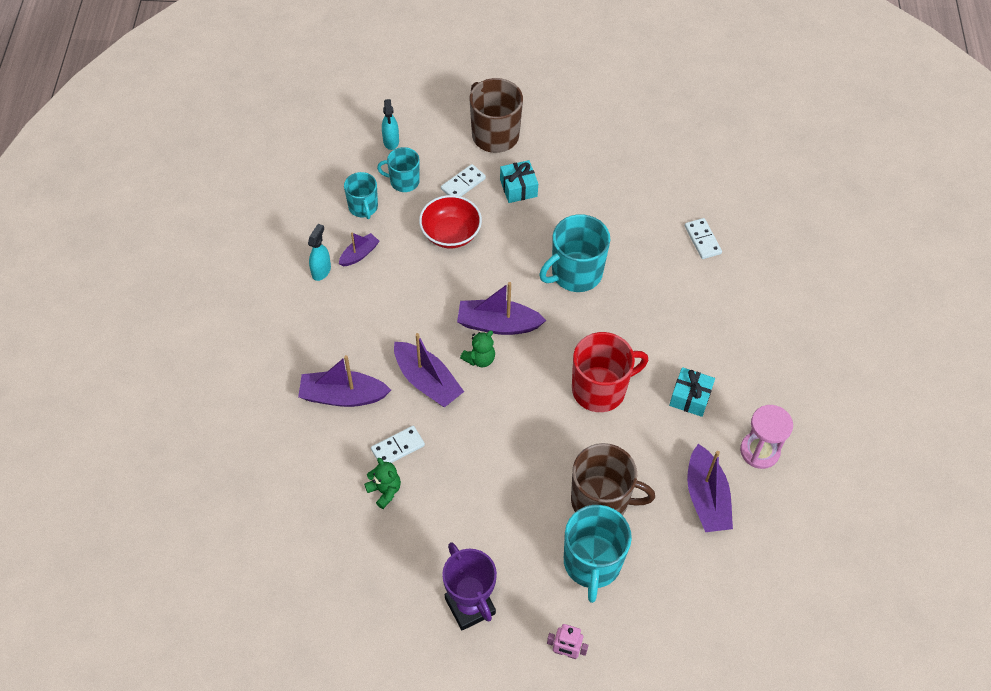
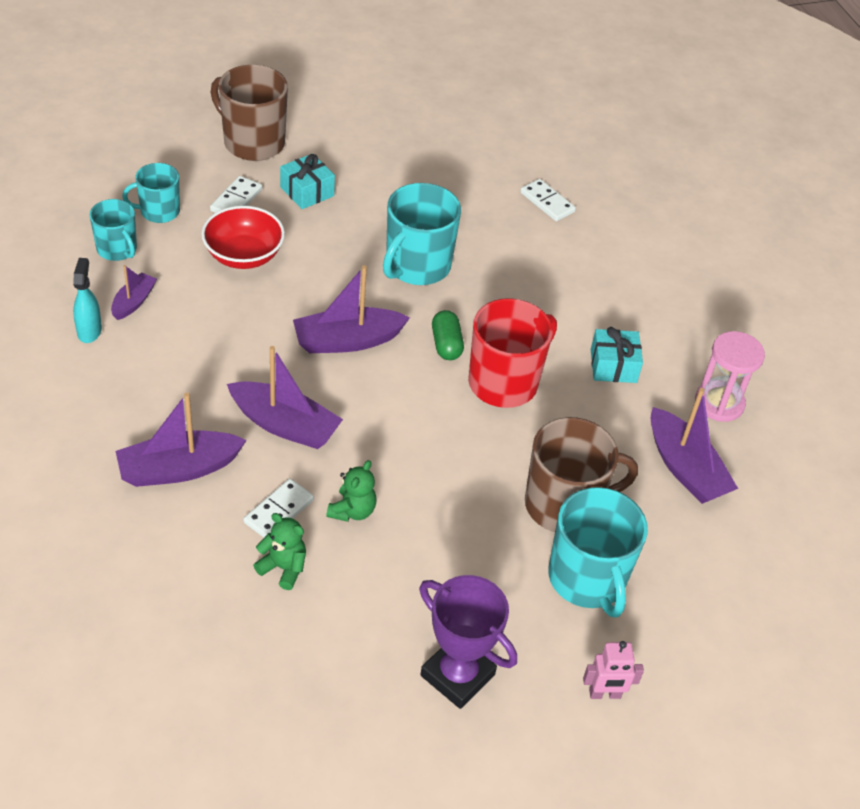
camera: 25 degrees left, 10 degrees down
turquoise spray bottle [382,99,399,150] -> none
green teddy bear [460,331,495,367] -> green teddy bear moved to [326,460,376,522]
none -> green capsule [432,310,464,360]

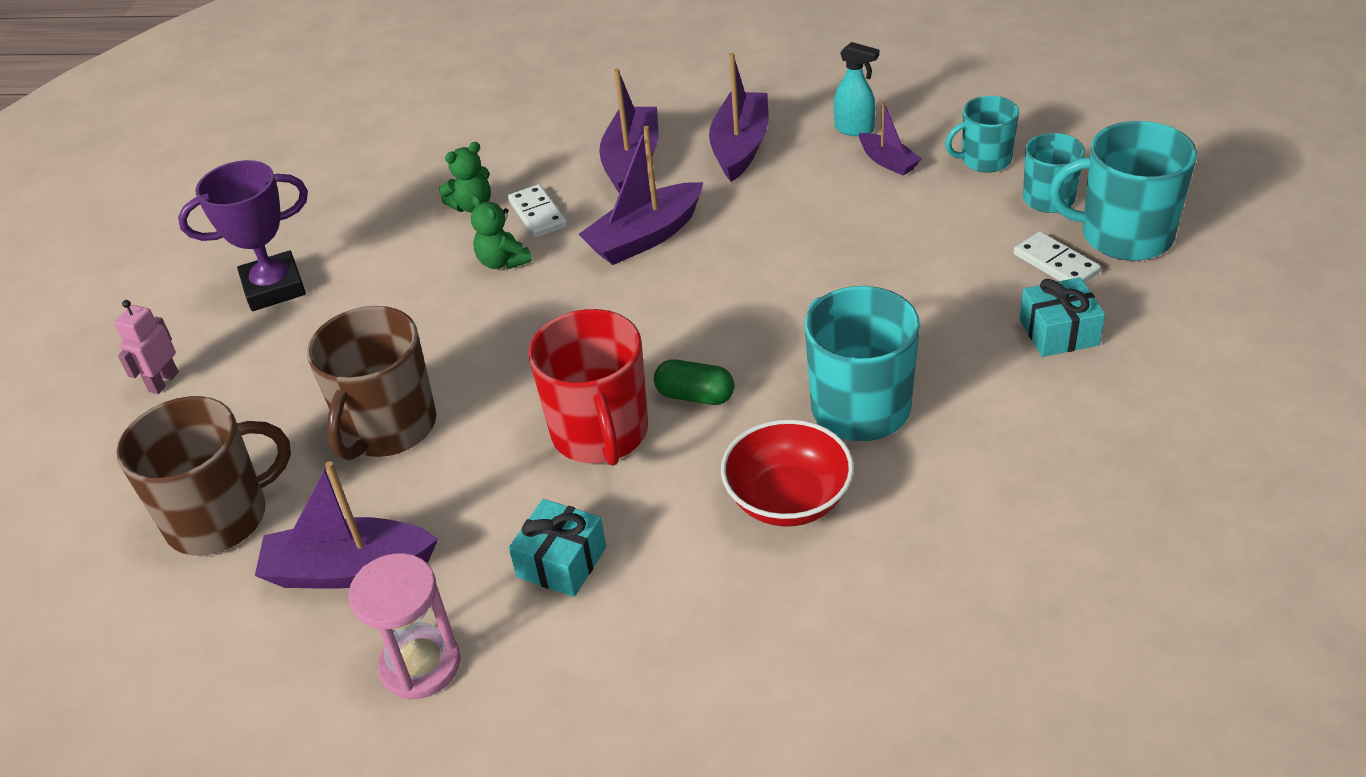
camera: 125 degrees right, 5 degrees down
red bowl [201,206,285,269] -> red bowl moved to [721,419,854,527]
brown mug [211,65,288,161] -> brown mug moved to [116,396,291,555]
purple boat [293,265,410,353] -> purple boat moved to [709,53,769,182]
white domino [520,179,576,221] -> none
turquoise mug [548,487,648,618] -> turquoise mug moved to [1049,121,1197,261]

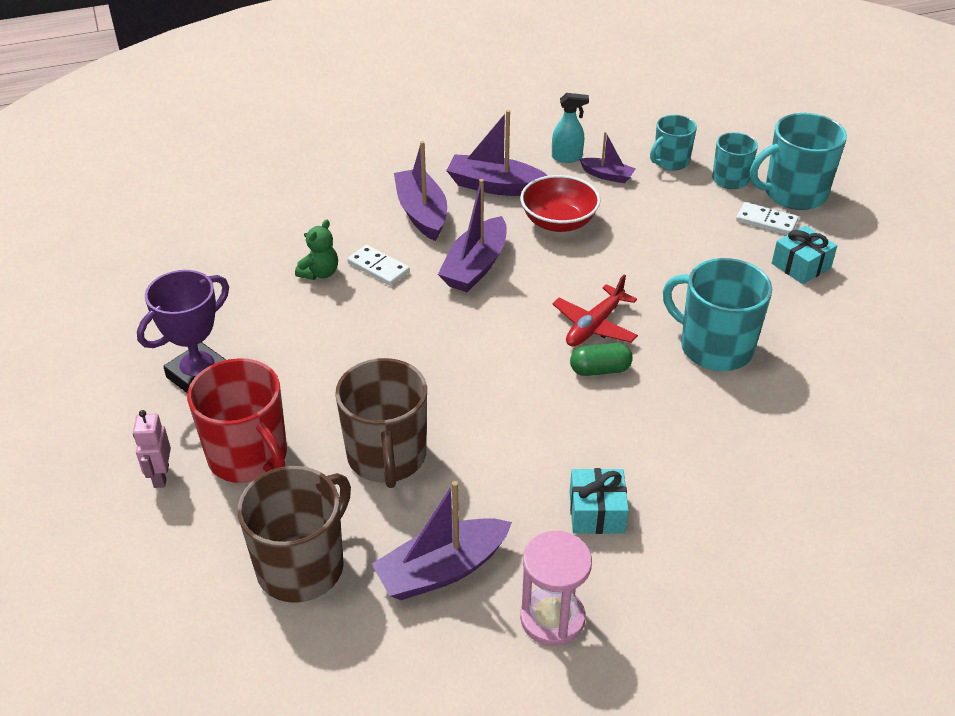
camera: 30 degrees left, 0 degrees up
green teddy bear [471,195,532,269] -> none
red mug [528,309,648,466] -> red mug moved to [187,358,287,483]
purple boat [709,53,769,182] -> purple boat turned 60 degrees counterclockwise [446,110,548,196]
red bowl [721,419,854,527] -> red bowl moved to [520,175,601,232]
none -> red plane [553,275,638,346]

